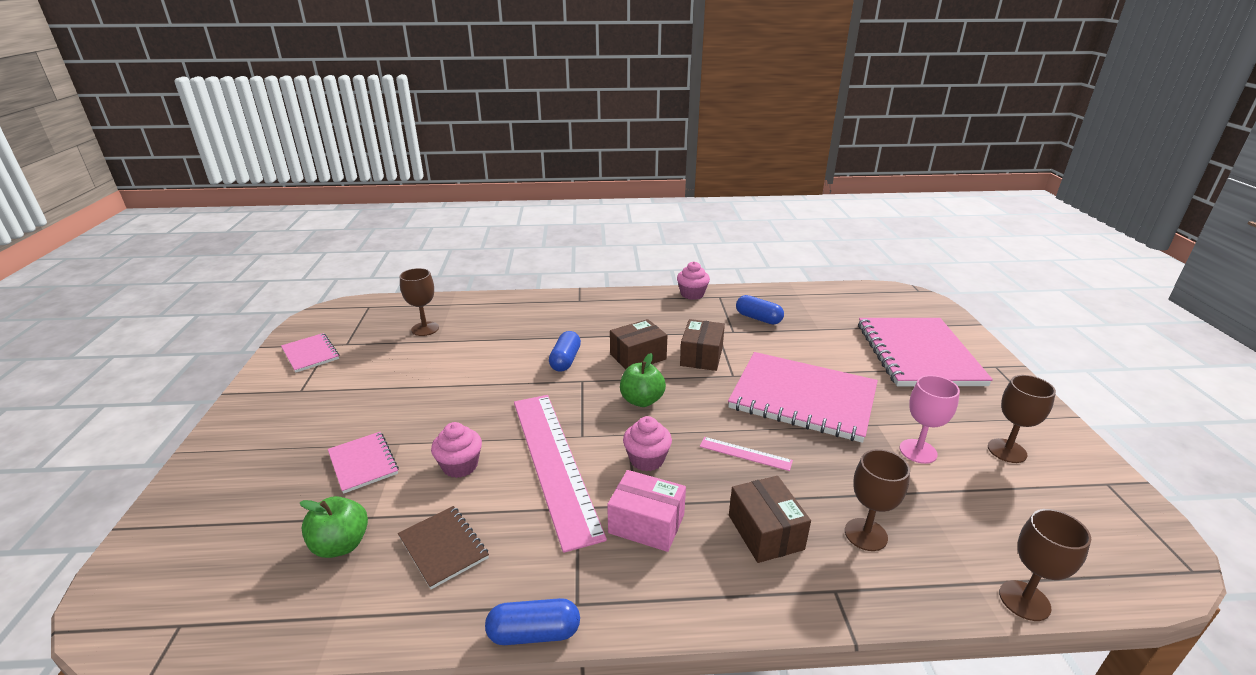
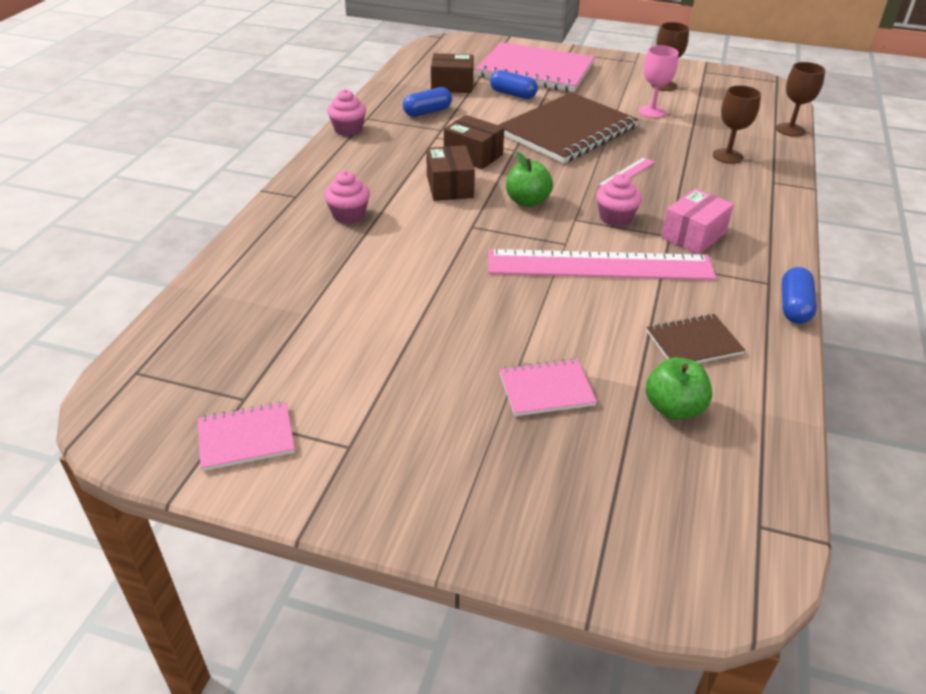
camera: 70 degrees left, 10 degrees up
brown goblet [400,268,439,336] -> none
pink cupcake [431,422,482,478] -> pink cupcake moved to [324,171,370,224]
blue capsule [549,331,581,372] -> blue capsule moved to [490,70,538,99]
pink notebook [728,352,878,443] -> brown notebook [499,92,638,163]
brown box [729,476,811,563] -> brown box moved to [431,53,474,93]

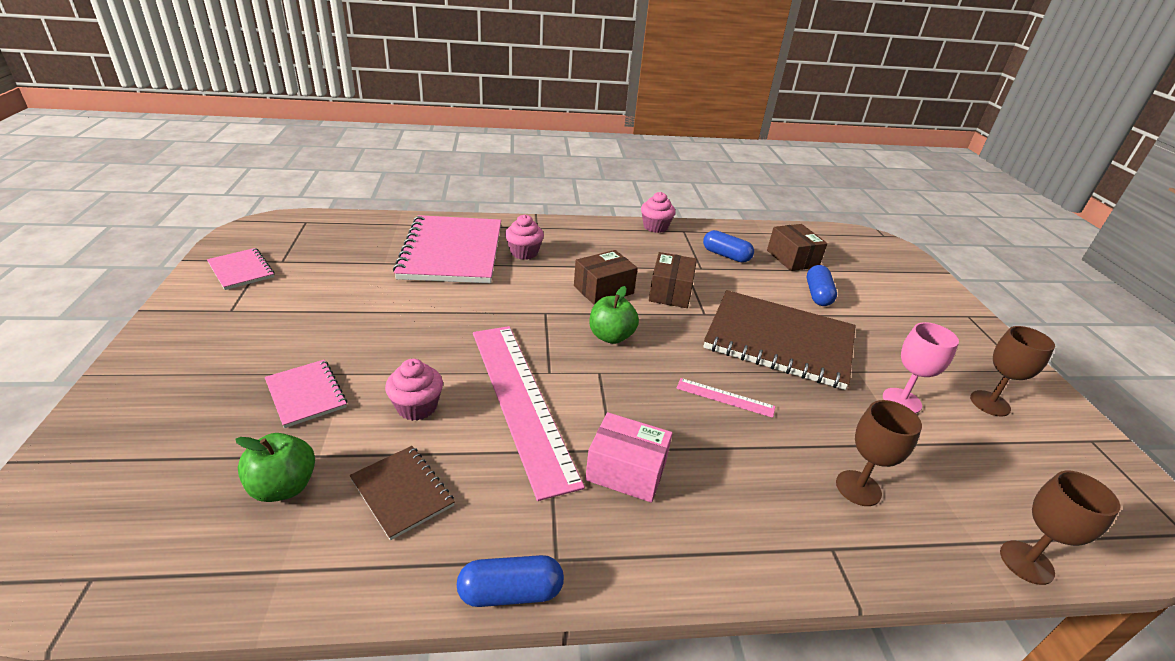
camera: 65 degrees right, 5 degrees down
pink notebook [475,42,595,92] -> pink notebook moved to [393,215,501,283]
pink cupcake [596,174,642,227] -> pink cupcake moved to [385,359,443,421]

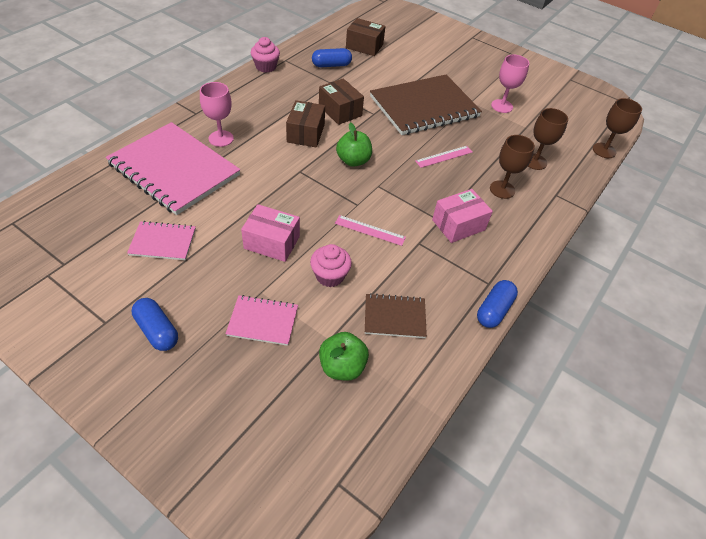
camera: 50 degrees left, 15 degrees up
pink notebook [207,248,275,290] -> pink notebook moved to [127,221,196,260]
pink ruler [473,326,585,501] -> pink ruler [335,215,406,246], size x0.42
pink cupcake [505,214,544,260] -> pink goblet [200,82,234,147]
blue capsule [807,265,837,306] -> blue capsule moved to [132,298,178,351]
brown goblet [970,326,1055,417] -> brown goblet moved to [490,135,535,199]
none -> pink box [241,204,300,262]

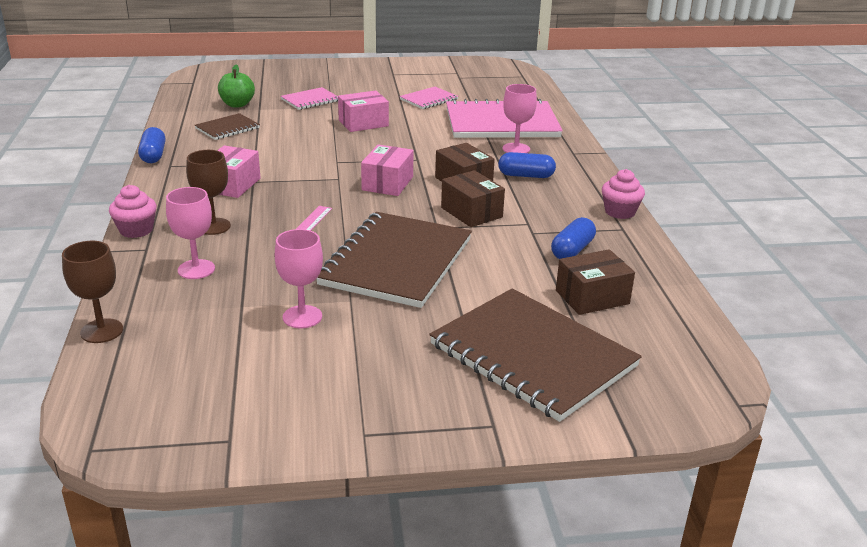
camera: 140 degrees right, 20 degrees down
blue capsule [132,298,178,351] -> blue capsule moved to [498,152,556,178]
pink cupcake [310,244,352,287] -> pink cupcake moved to [109,185,157,238]
brown box [319,78,364,125] -> brown box turned 45 degrees clockwise [441,170,505,227]
pink ruler [335,215,406,246] -> none
green apple [336,122,372,167] -> pink box [361,145,414,196]
brown goblet [528,108,568,170] -> pink goblet [166,187,215,279]
none -> brown notebook [429,288,642,422]

